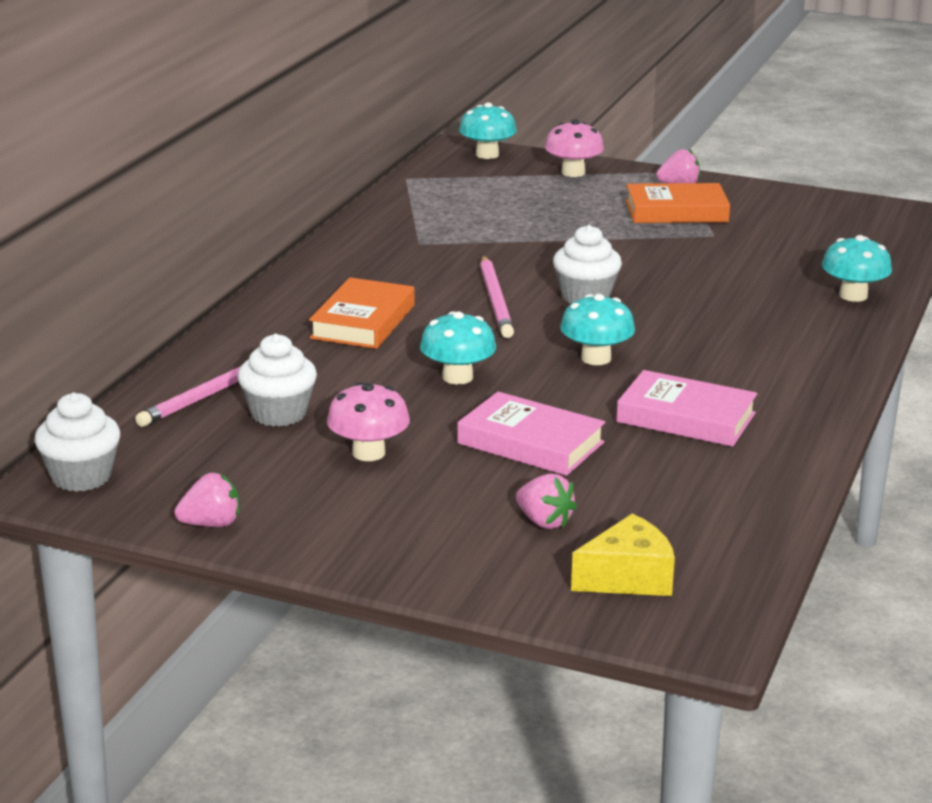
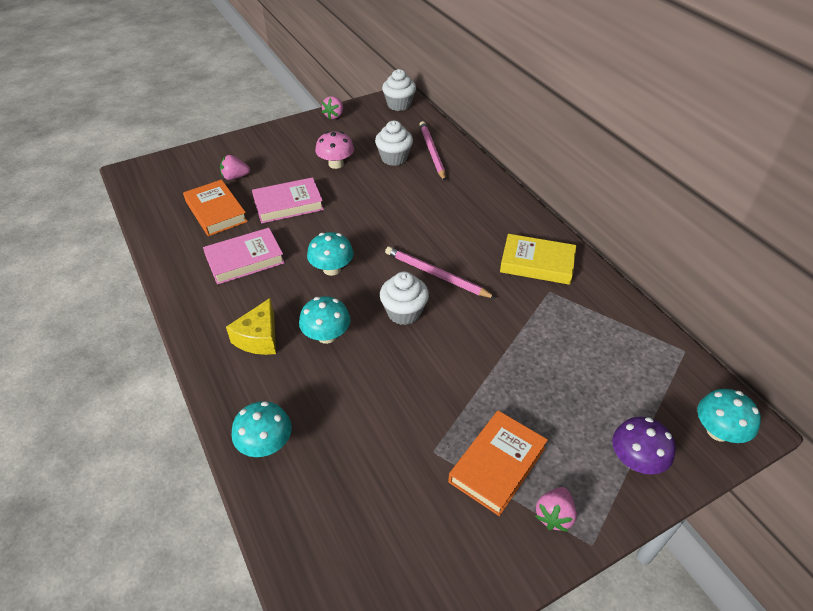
camera: 130 degrees right, 20 degrees up
orange book [309,277,415,349] -> orange book moved to [183,180,248,236]
turquoise mushroom [420,311,496,385] -> turquoise mushroom moved to [299,296,351,344]
pink mushroom [545,119,604,177] -> purple mushroom [612,417,676,474]
yellow cheese [571,513,675,596] -> yellow cheese moved to [226,298,276,355]
none -> yellow book [500,234,576,285]

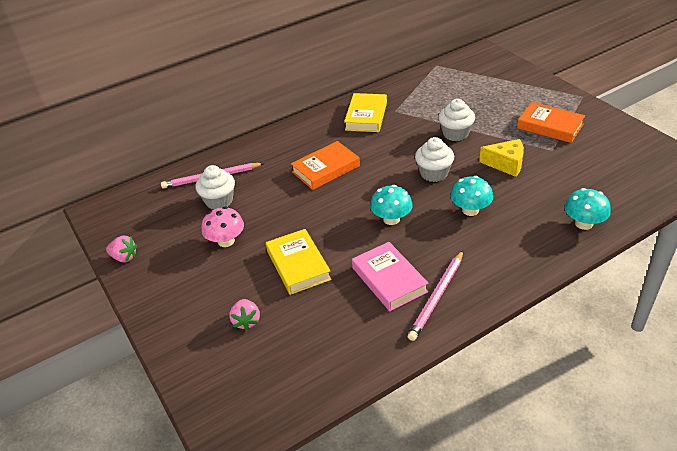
camera: 90 degrees left, 5 degrees down
orange book [183,180,248,236] -> orange book moved to [291,141,360,190]
yellow cheese [226,298,276,355] -> yellow cheese moved to [479,139,524,177]
pink book [252,177,324,223] -> yellow book [266,229,332,295]
white cupcake [382,69,416,111] -> white cupcake moved to [438,99,475,141]
pink pencil [385,246,496,298] -> pink pencil moved to [408,251,463,341]
pink strawberry [535,487,577,532] -> none
purple mushroom [612,417,676,474] -> none
turquoise mushroom [697,389,761,443] -> none

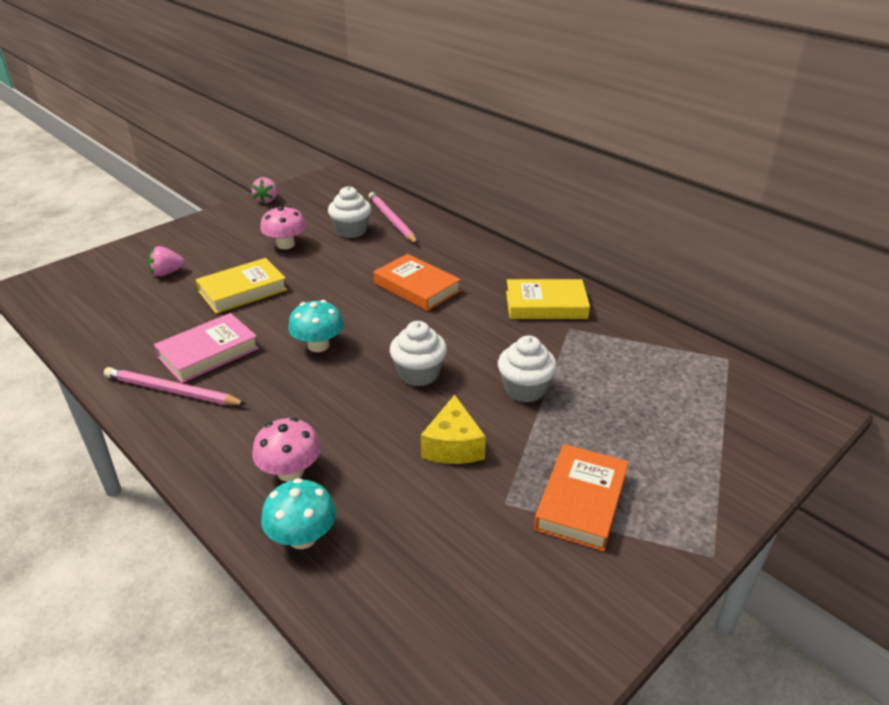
camera: 75 degrees right, 5 degrees down
turquoise mushroom [450,176,493,216] -> none
none -> pink mushroom [252,418,321,482]

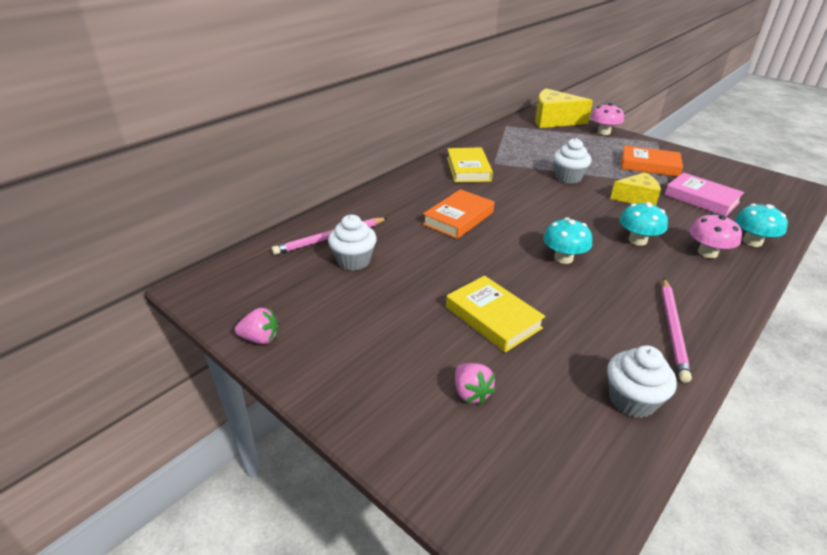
camera: 95 degrees left, 0 degrees up
pink book [154,313,259,383] -> pink book moved to [664,172,744,216]
pink mushroom [260,206,306,249] -> pink mushroom moved to [591,103,624,135]
white cupcake [390,321,447,386] -> white cupcake moved to [607,346,677,418]
none -> yellow cheese [535,88,593,128]
none -> turquoise mushroom [620,202,668,246]

